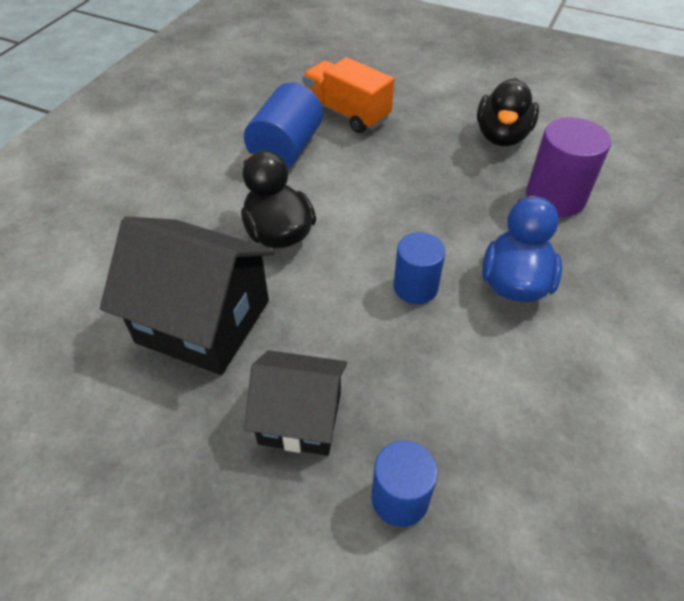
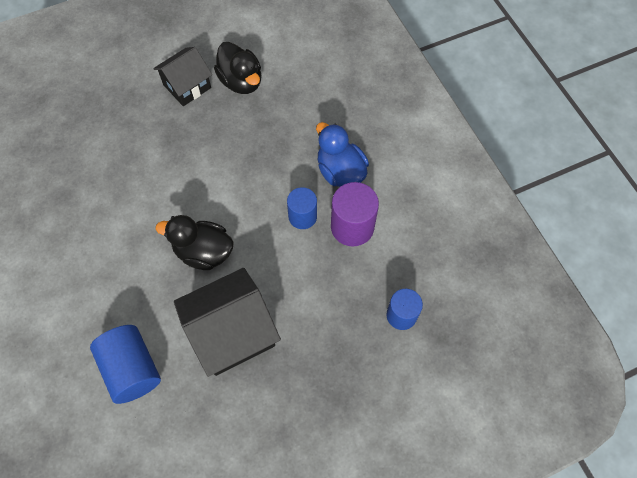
camera: 50 degrees left, 15 degrees up
blue cylinder [244,83,323,168] -> blue cylinder moved to [90,325,161,404]
black house [244,350,347,456] -> black house moved to [153,47,212,106]
orange truck [302,57,394,133] -> none
purple cylinder [526,117,611,217] -> purple cylinder moved to [331,182,379,246]

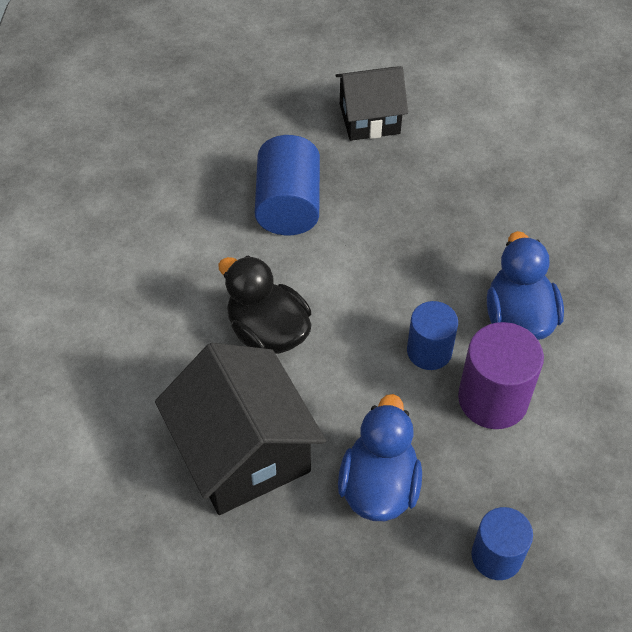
camera: 30 degrees right, 10 degrees down
blue cylinder [90,325,161,404] -> blue cylinder moved to [255,135,320,235]
black house [174,268,281,377] -> black house turned 60 degrees clockwise [155,343,326,515]
black duck [214,42,261,94] -> none
none -> blue duck [338,394,422,521]

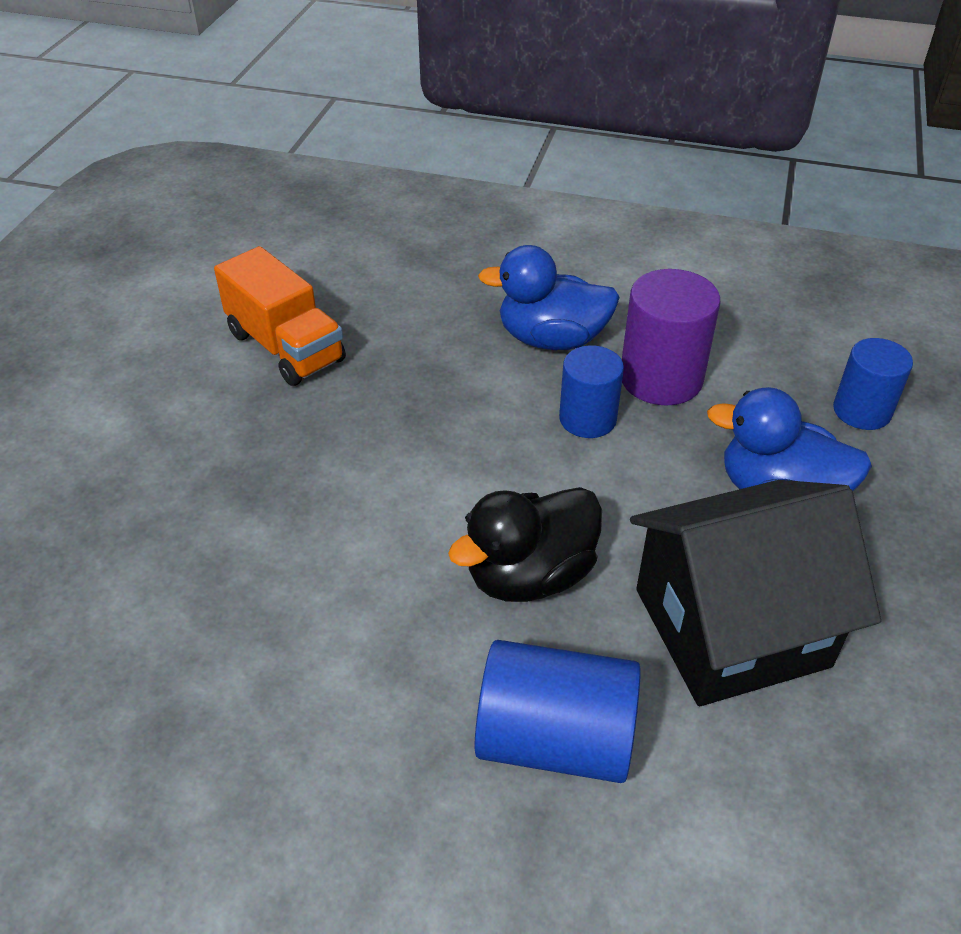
camera: 80 degrees left, 10 degrees down
blue cylinder [255,135,320,235] -> blue cylinder moved to [475,640,641,783]
black house [335,66,408,141] -> none
none -> orange truck [214,246,346,386]

